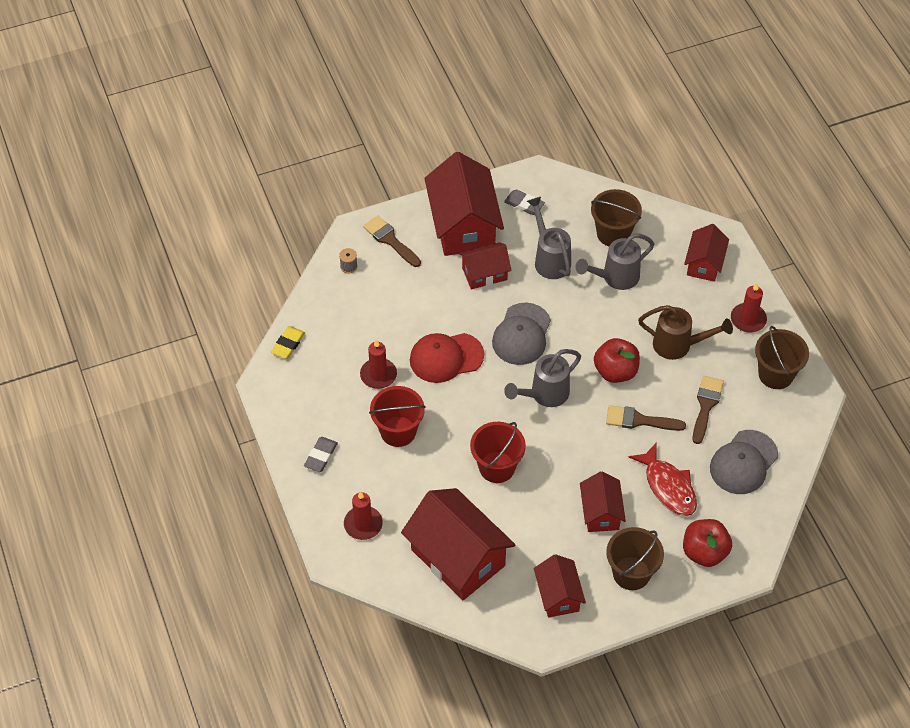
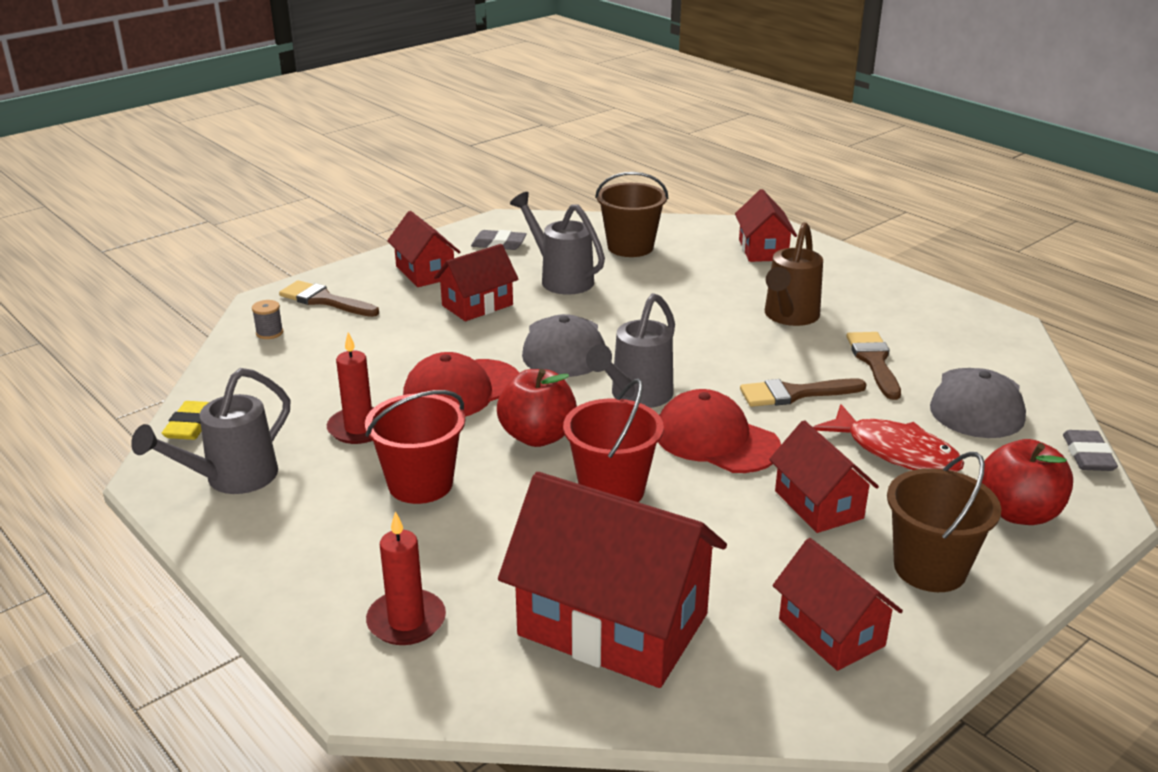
camera: 20 degrees left, 25 degrees down
grey eraser [304,437,338,472] -> grey eraser moved to [1063,430,1118,471]
red house [424,152,504,256] -> red house [387,211,460,287], size x0.55
grey watering can [576,234,654,290] -> grey watering can moved to [131,368,290,494]
red apple [594,338,640,383] -> red apple moved to [497,369,577,447]
brown watering can [638,305,733,360] -> brown watering can turned 120 degrees clockwise [765,222,823,326]
red candle [731,283,767,332] -> none
brown bucket [755,326,809,389] -> none
none -> red cap [658,389,781,473]

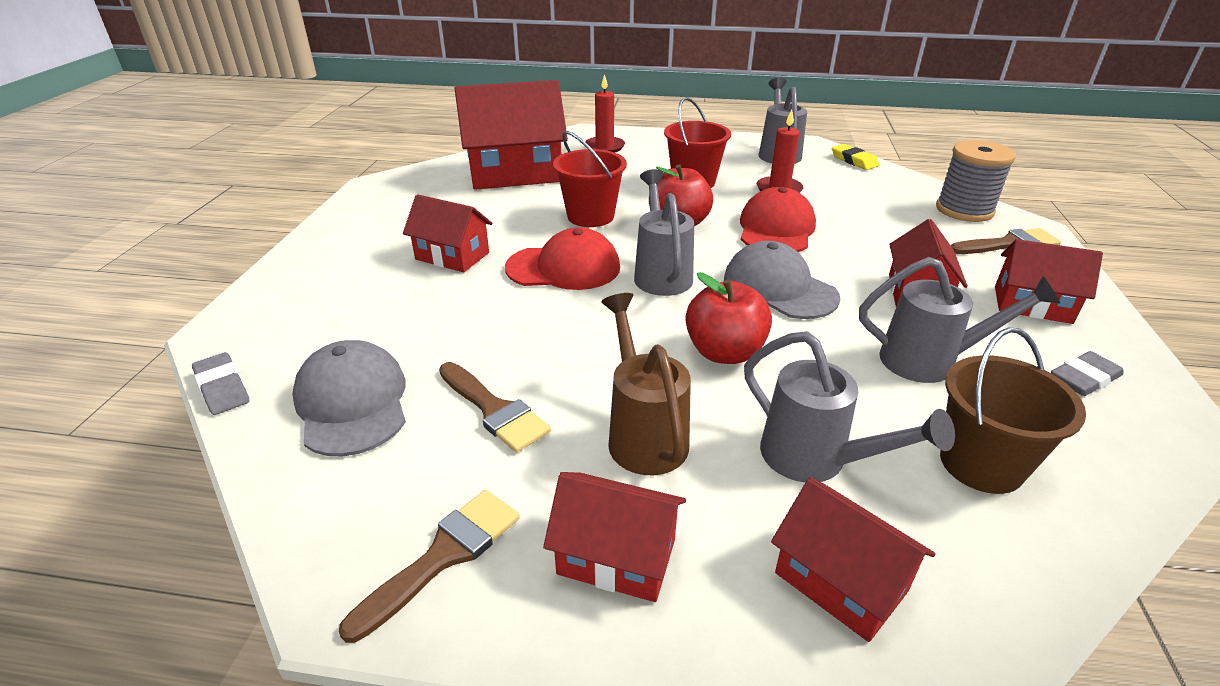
camera: 140 degrees right, 5 degrees up
grey spool [252,300,283,339] -> grey spool [936,140,1016,222], size x2.31
brown brush [740,378,867,407] -> brown brush moved to [339,490,520,643]
red house [773,538,903,671] -> red house moved to [543,472,686,602]
red fish [813,404,964,472] -> none
brown bucket [887,452,1001,592] -> none
red apple [982,439,1073,525] -> red apple moved to [685,272,772,364]
none -> grey watering can [744,331,955,483]

